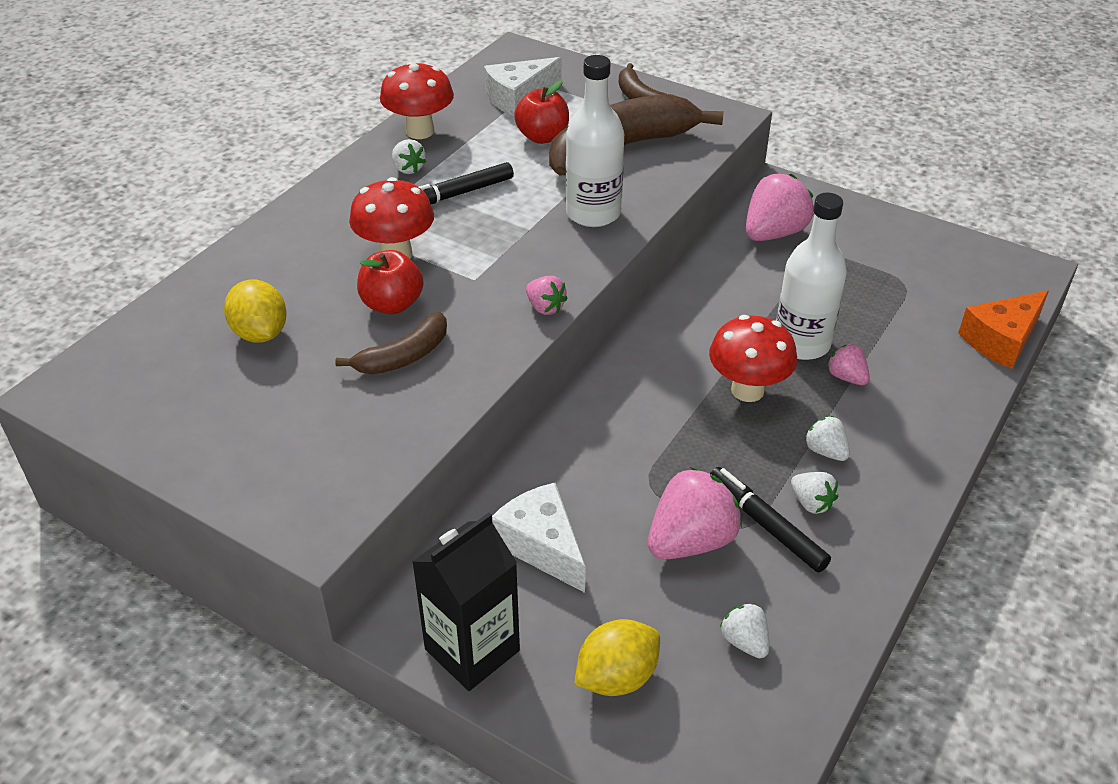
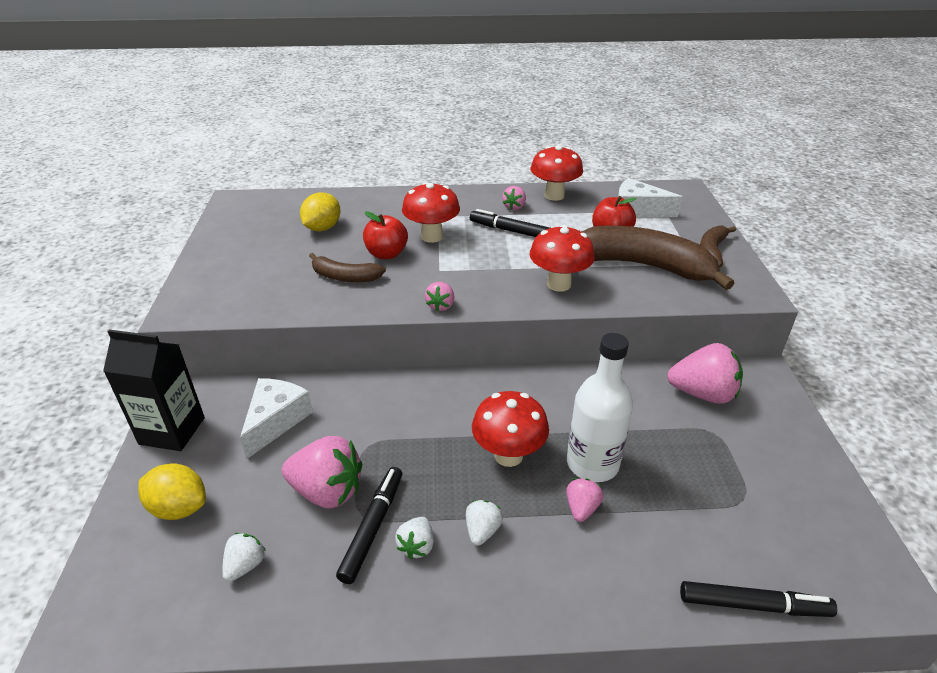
camera: 55 degrees right, 5 degrees down
white strawberry [392,139,426,174] -> pink strawberry [502,186,526,210]
white bottle [565,55,624,227] -> red mushroom [530,225,595,292]
orange cheese [958,291,1049,369] -> black marker [680,581,837,617]

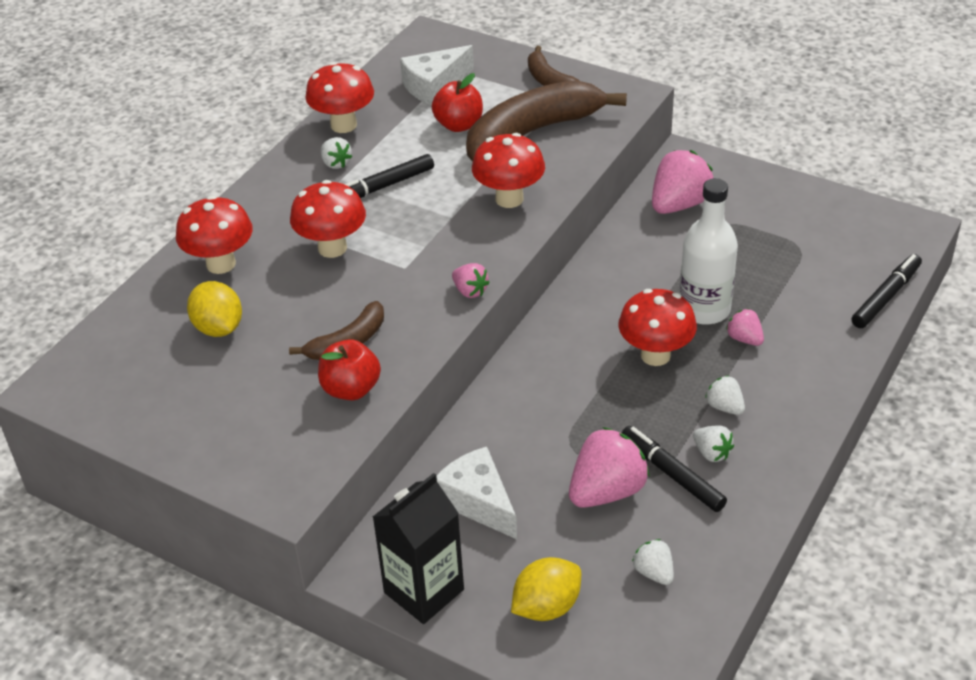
camera: 55 degrees left, 5 degrees up
red apple [363,211,408,259] -> red apple moved to [318,339,381,400]
pink strawberry [502,186,526,210] -> white strawberry [321,137,352,169]
none -> red mushroom [176,196,253,274]

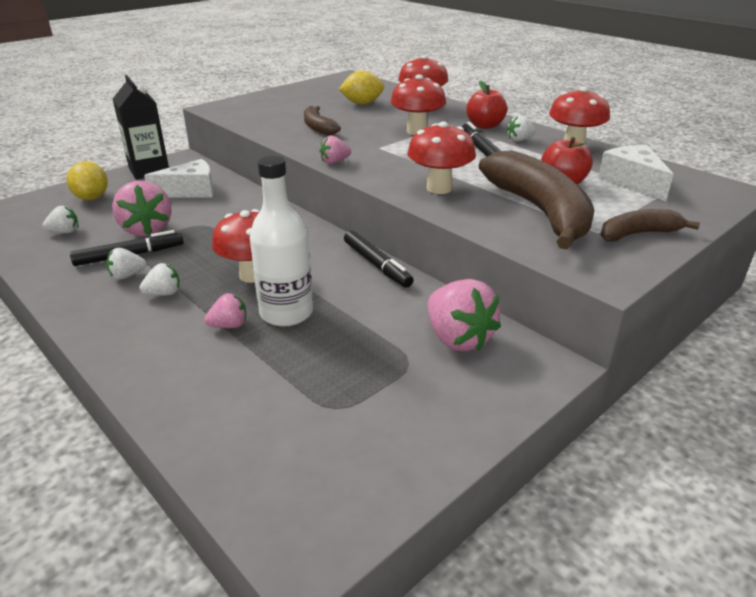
camera: 105 degrees right, 10 degrees down
red apple [318,339,381,400] -> red apple moved to [466,81,507,129]
black marker [852,254,922,328] -> black marker moved to [344,230,413,288]

